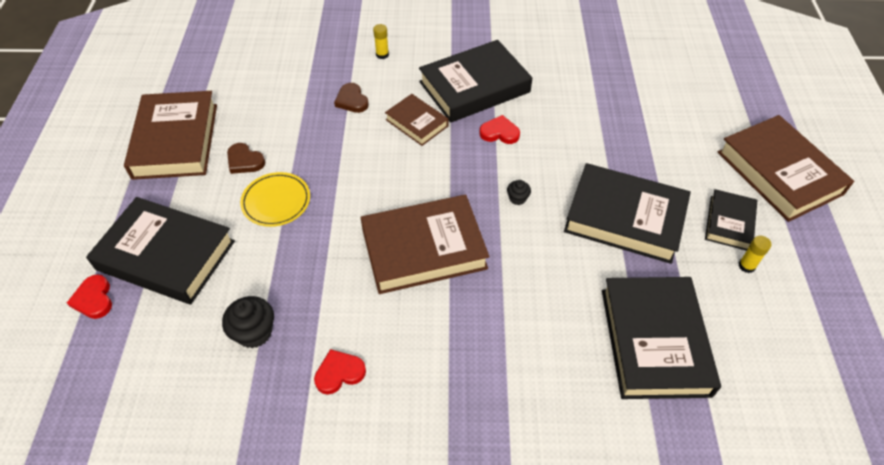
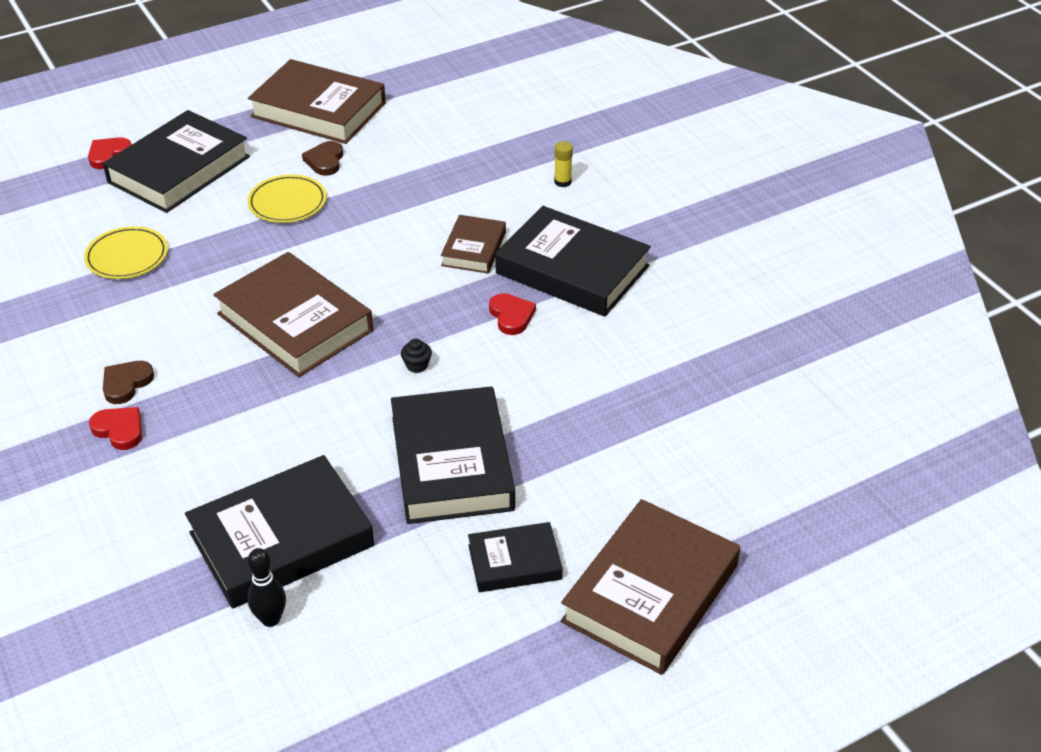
camera: 60 degrees right, 10 degrees down
black book [86,197,235,304] -> black book turned 45 degrees clockwise [103,110,250,213]
brown book [124,91,217,180] -> brown book turned 60 degrees clockwise [248,59,386,144]
black cupcake [222,296,274,348] -> yellow plate [84,226,168,279]
red heart [314,349,366,394] -> red heart moved to [89,407,142,450]
brown heart [334,83,369,113] -> brown heart moved to [103,361,154,404]
yellow glue stick [739,236,771,273] -> none
none -> black bowling pin [247,548,286,627]

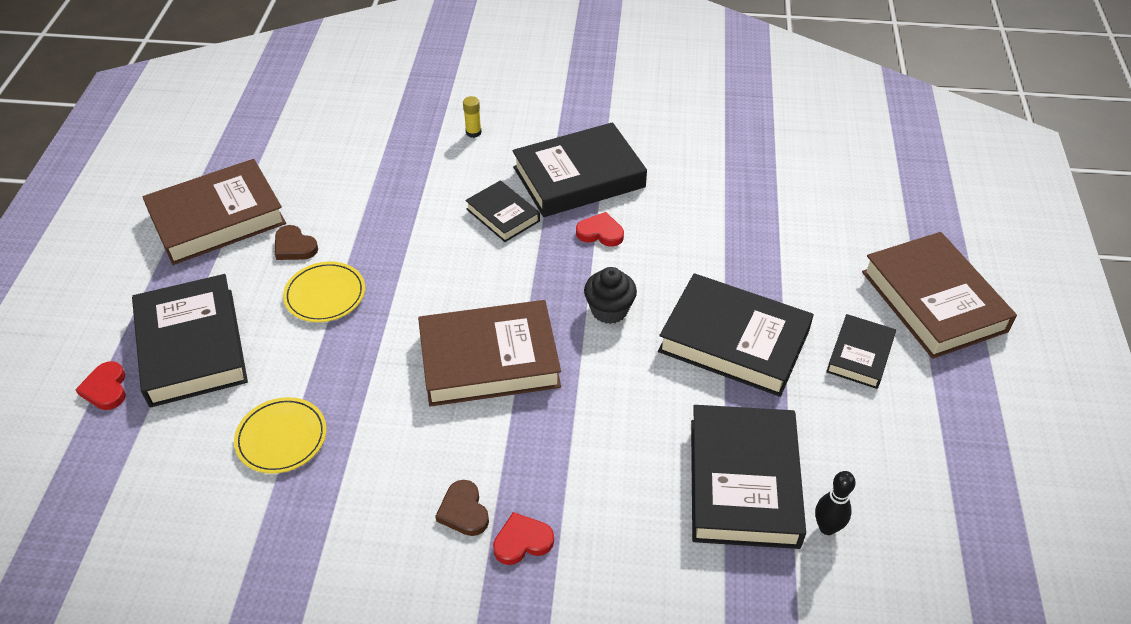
camera: 55 degrees left, 5 degrees up
black cupcake [401,339,432,373] -> black cupcake [584,267,637,324], size x1.83
brown book [441,215,506,274] -> black book [465,180,540,242]

